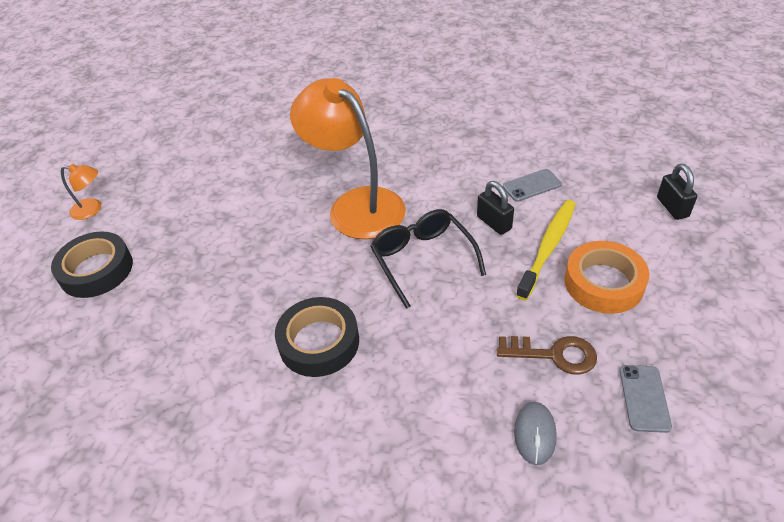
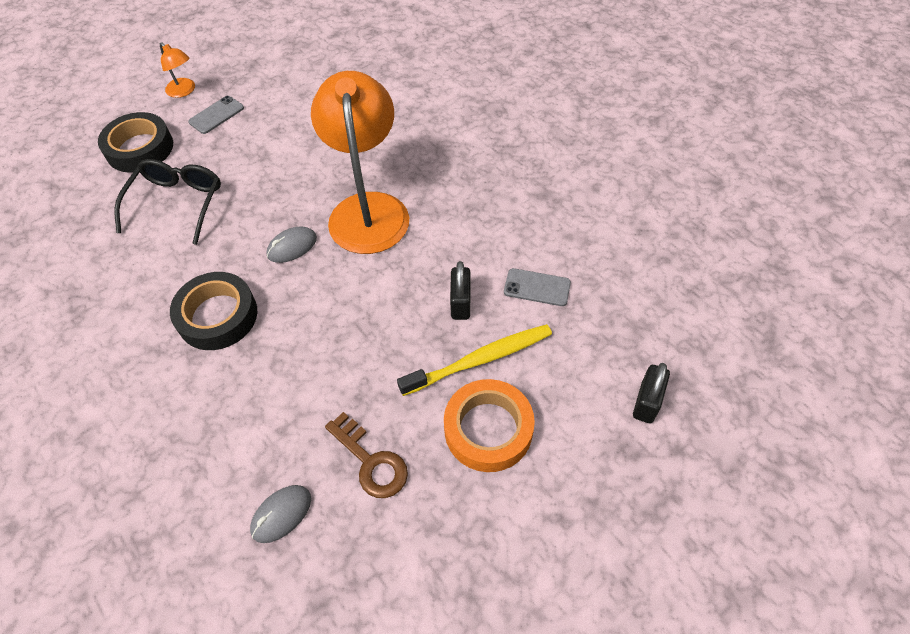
camera: 35 degrees right, 10 degrees up
black glasses [370,209,486,309] -> black glasses moved to [114,159,221,245]
grey phone [620,365,672,433] -> grey phone moved to [188,96,244,134]
none -> grey mouse [266,227,317,263]

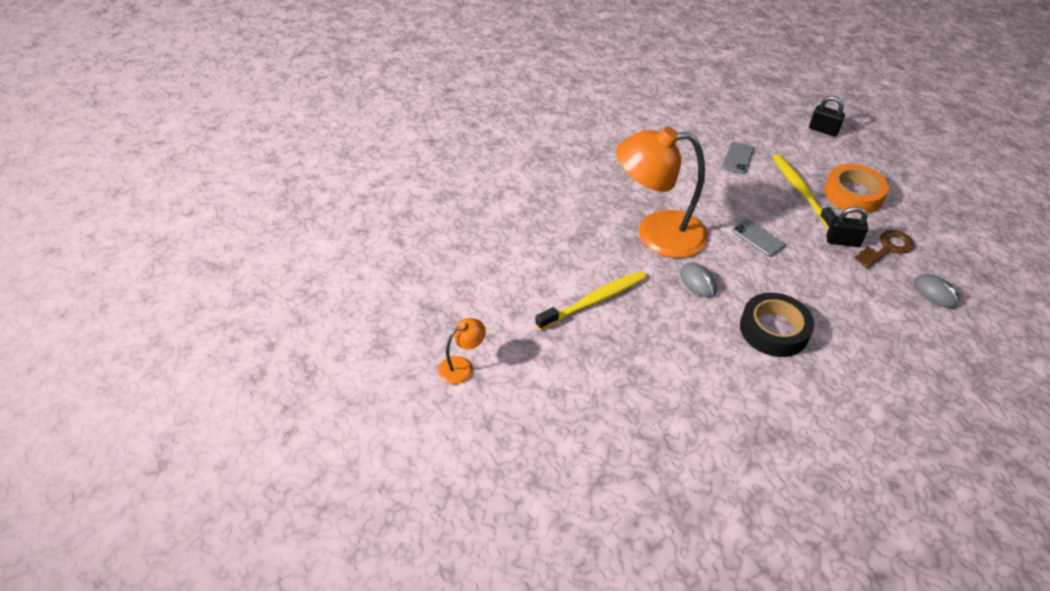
camera: 85 degrees left, 10 degrees down
black tape [98,112,173,173] -> none
black glasses [114,159,221,245] -> none
grey phone [188,96,244,134] -> grey phone moved to [732,219,785,257]
black padlock [450,261,470,320] -> black padlock moved to [826,206,868,247]
none -> yellow toothbrush [535,271,647,330]

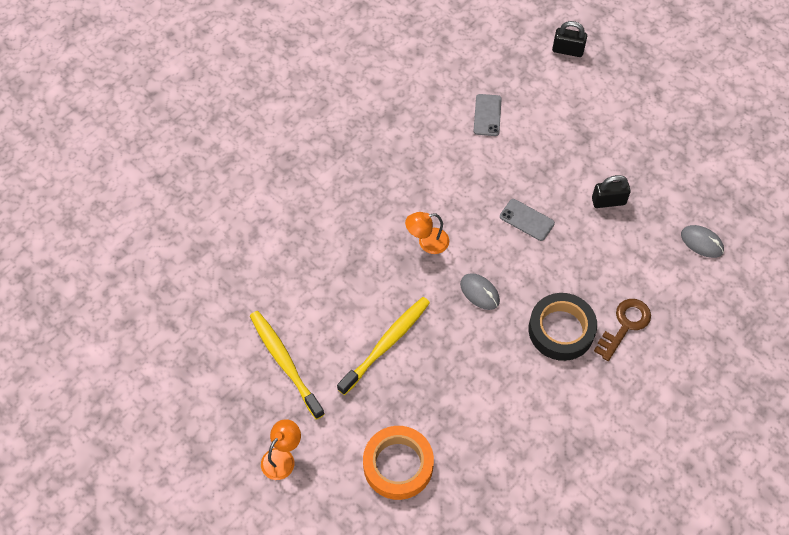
camera: 15 degrees left, 15 degrees up
orange lamp [616,127,708,258] -> orange lamp [405,212,449,254], size x0.43
yellow toothbrush [772,154,838,229] -> yellow toothbrush moved to [250,311,325,420]
orange tape [824,164,889,213] -> orange tape moved to [363,426,434,500]
brown key [854,230,914,268] -> brown key moved to [594,299,651,361]

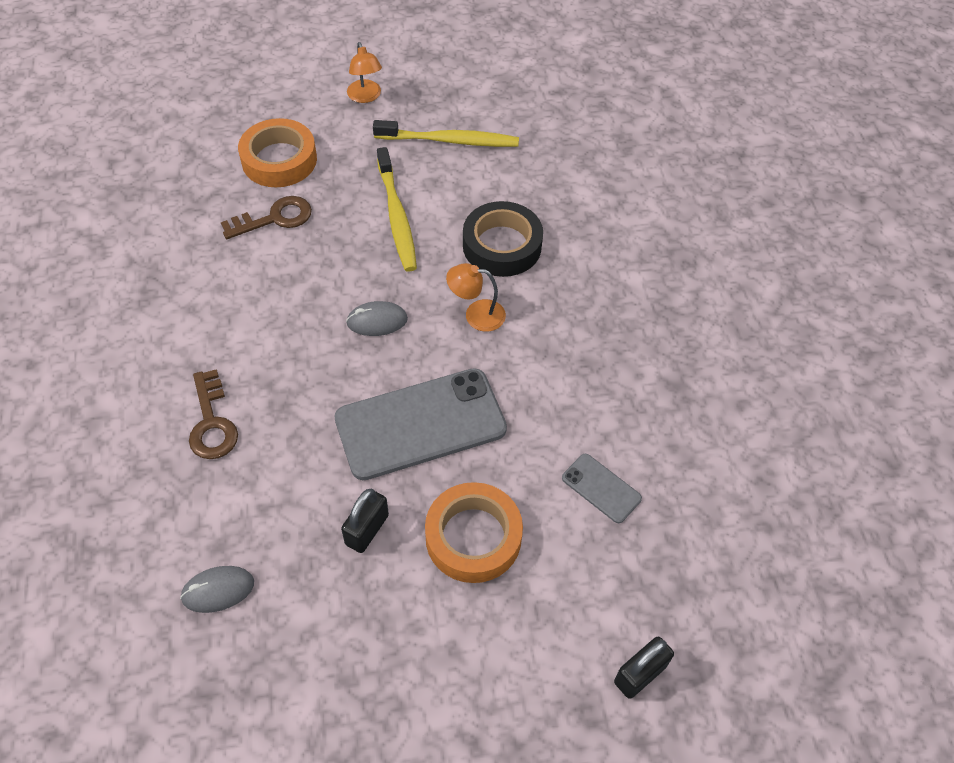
camera: 125 degrees right, 5 degrees down
orange lamp [405,212,449,254] -> orange lamp turned 105 degrees counterclockwise [446,263,506,332]
grey phone [500,199,555,241] -> grey phone [334,368,507,480], size x2.18
black tape [529,293,597,361] -> black tape moved to [463,201,543,277]
none -> brown key [221,196,312,239]
none -> orange tape [425,482,523,583]

